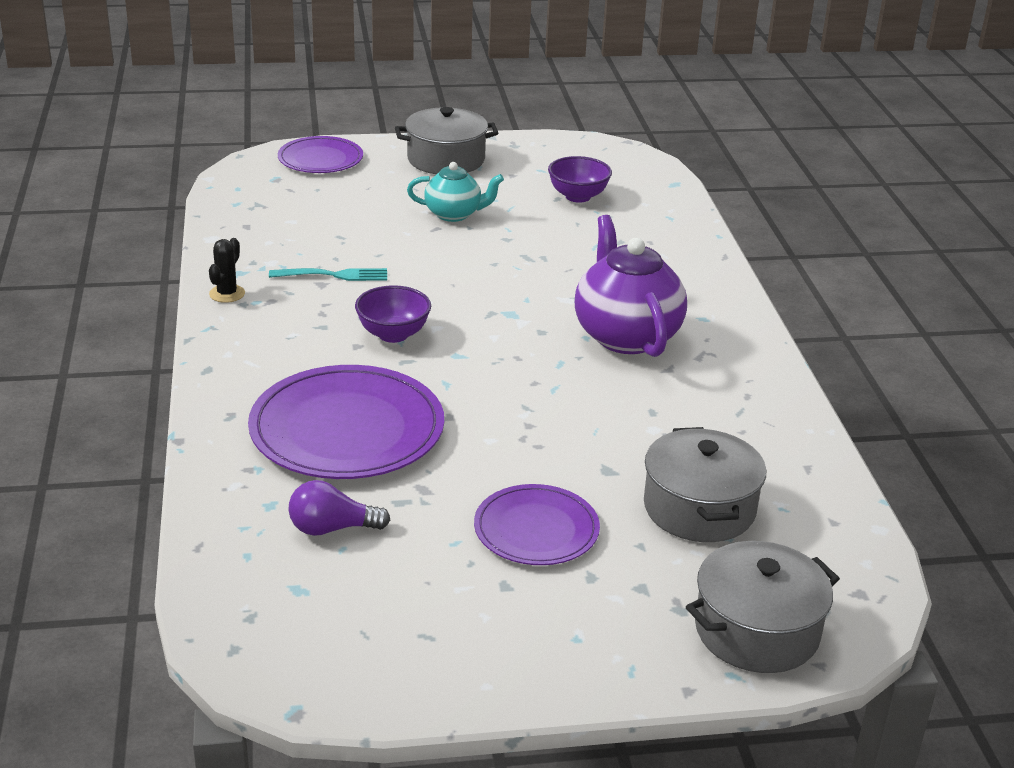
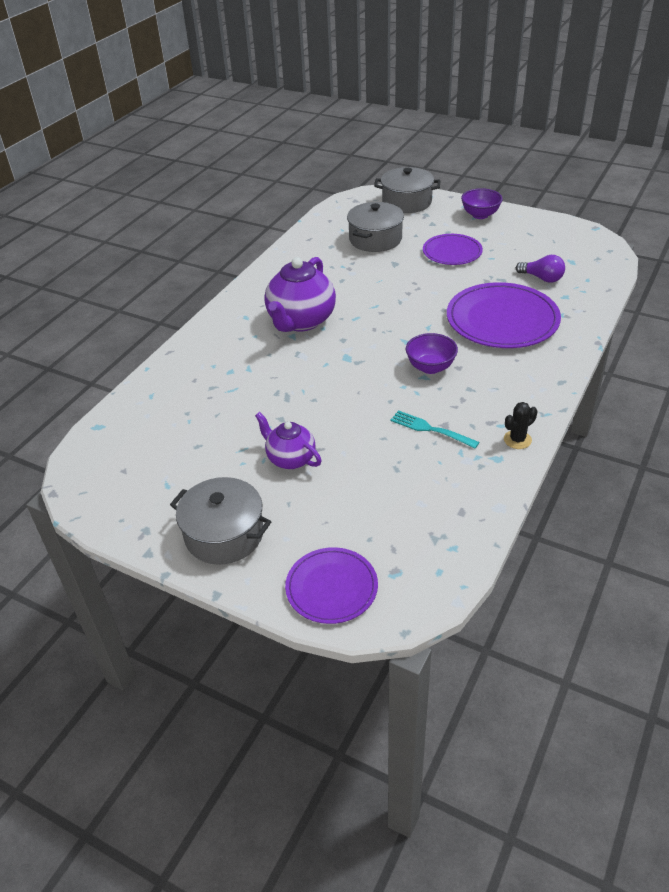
camera: 140 degrees left, 10 degrees up
turquoise teapot [407,162,504,222] -> purple teapot [255,412,322,469]
purple bowl [548,156,612,203] -> purple bowl moved to [461,188,503,219]

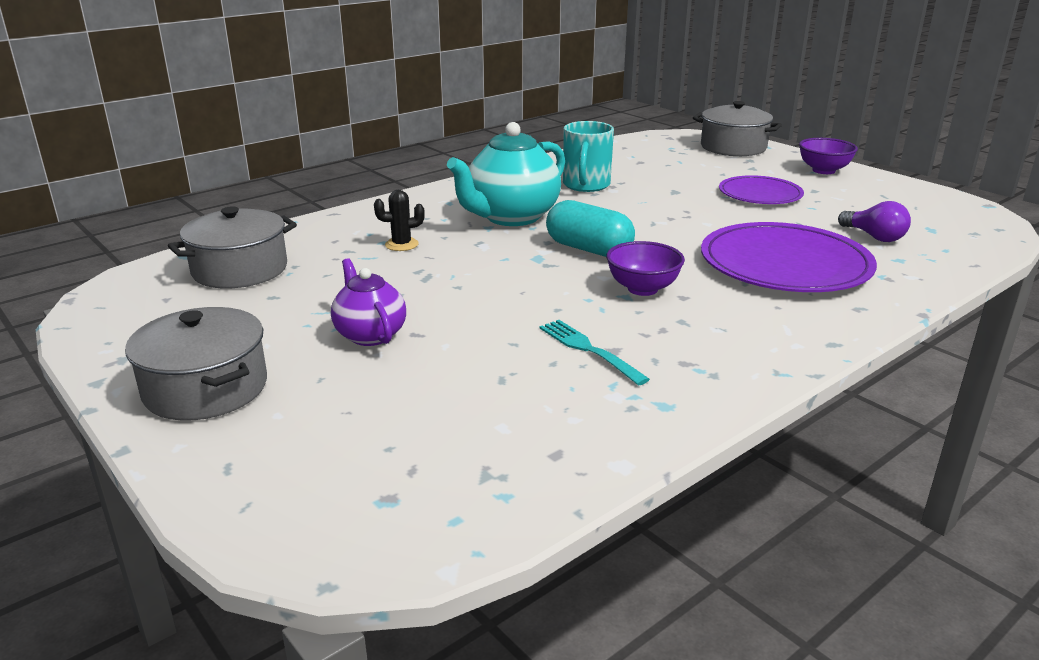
camera: 20 degrees right, 15 degrees down
purple teapot [264,257,336,332] -> turquoise teapot [447,122,565,226]
purple plate [285,547,378,624] -> none
grey pot [347,202,404,252] -> grey pot moved to [168,206,297,288]
black cactus [504,402,538,449] -> black cactus moved to [374,190,425,251]
none -> turquoise capsule [546,200,635,257]
none -> turquoise mug [563,121,614,192]

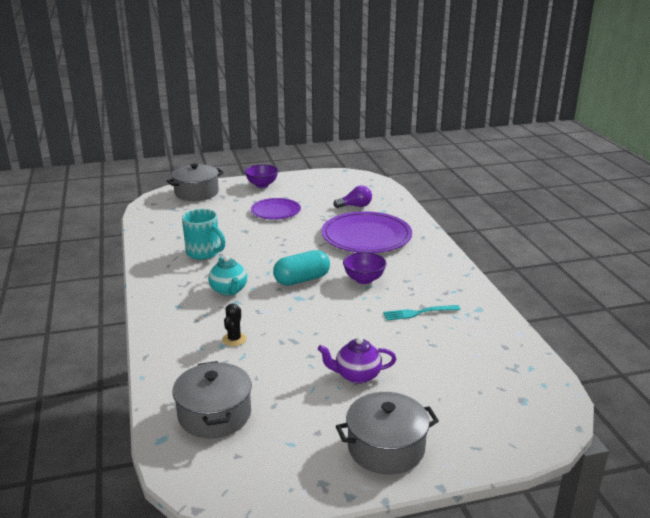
camera: 65 degrees left, 0 degrees up
turquoise teapot [447,122,565,226] -> turquoise teapot [208,256,247,296], size x0.58

